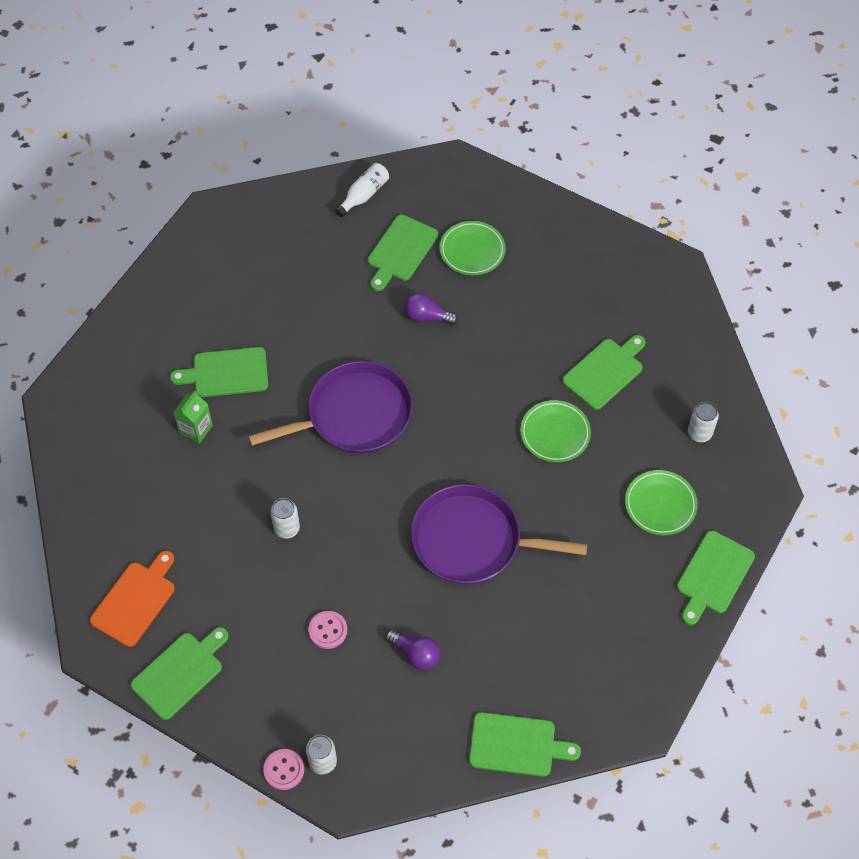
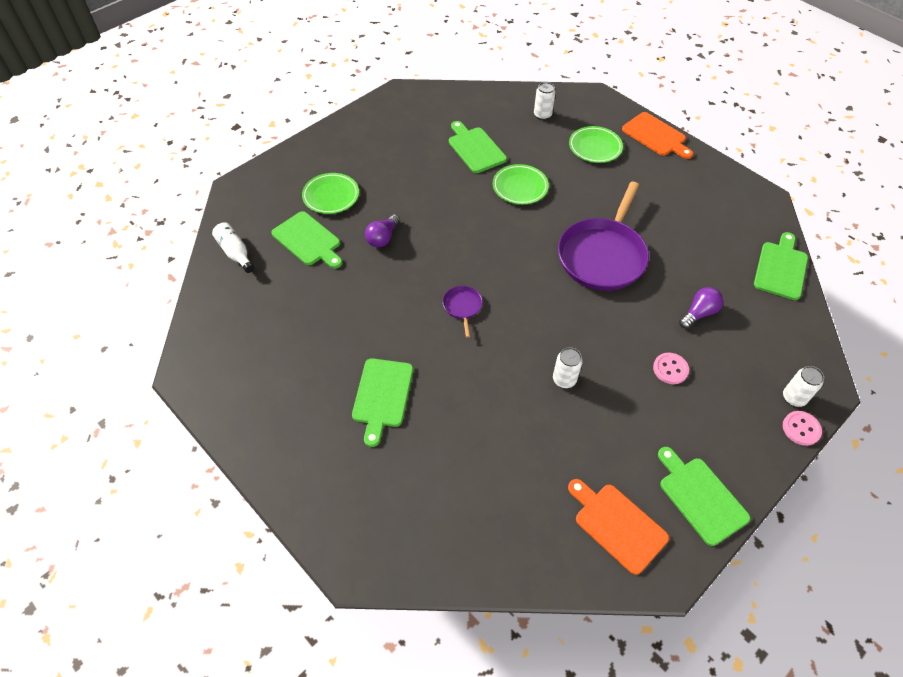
camera: 75 degrees left, 5 degrees down
green carton [173,391,213,444] -> none
purple pan [248,361,413,453] -> purple pan [443,286,482,337], size x0.42
green cutting board [677,530,755,625] -> orange cutting board [622,112,693,159]

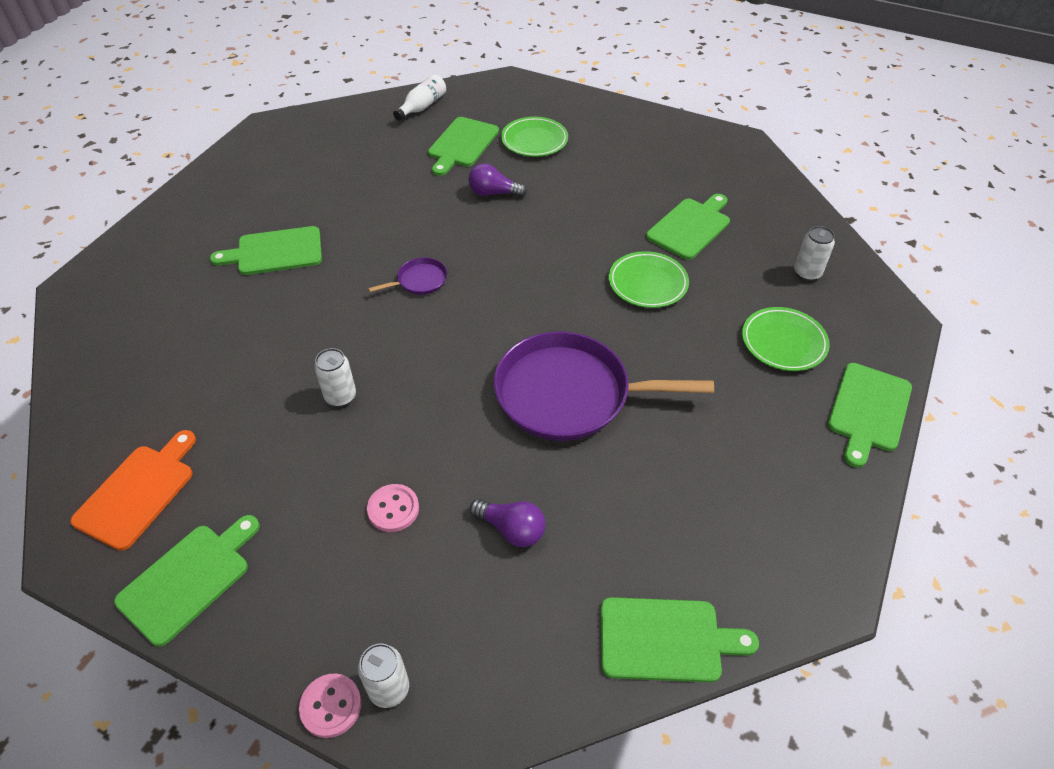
camera: 70 degrees right, 5 degrees down
orange cutting board [622,112,693,159] -> green cutting board [828,363,912,468]

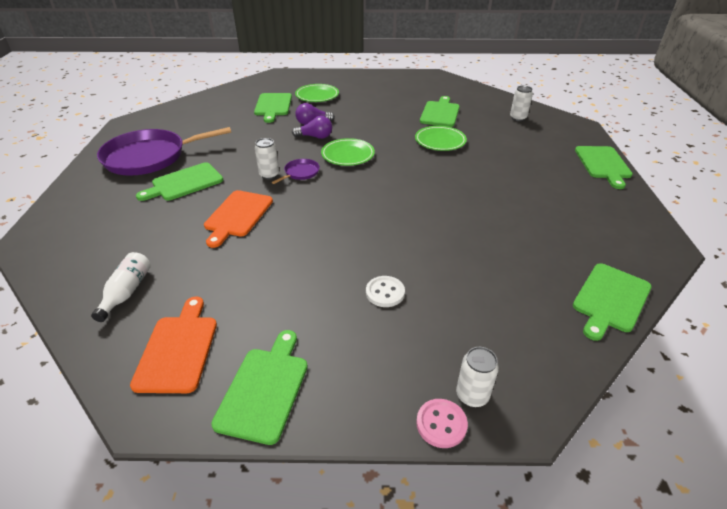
camera: 25 degrees left, 10 degrees down
white can [314,348,356,407] -> white can moved to [255,138,279,180]
pink button [367,484,419,532] -> white button [366,276,405,307]
white bottle [393,74,446,121] -> white bottle moved to [91,252,151,322]
purple light bulb [470,499,546,547] -> purple light bulb moved to [292,116,332,139]
purple pan [494,332,714,441] -> purple pan moved to [97,127,231,176]
green cutting board [601,597,759,683] -> green cutting board turned 150 degrees clockwise [573,263,652,341]
green plate [742,307,830,371] -> green plate moved to [321,138,375,166]
none -> orange cutting board [204,190,273,248]

